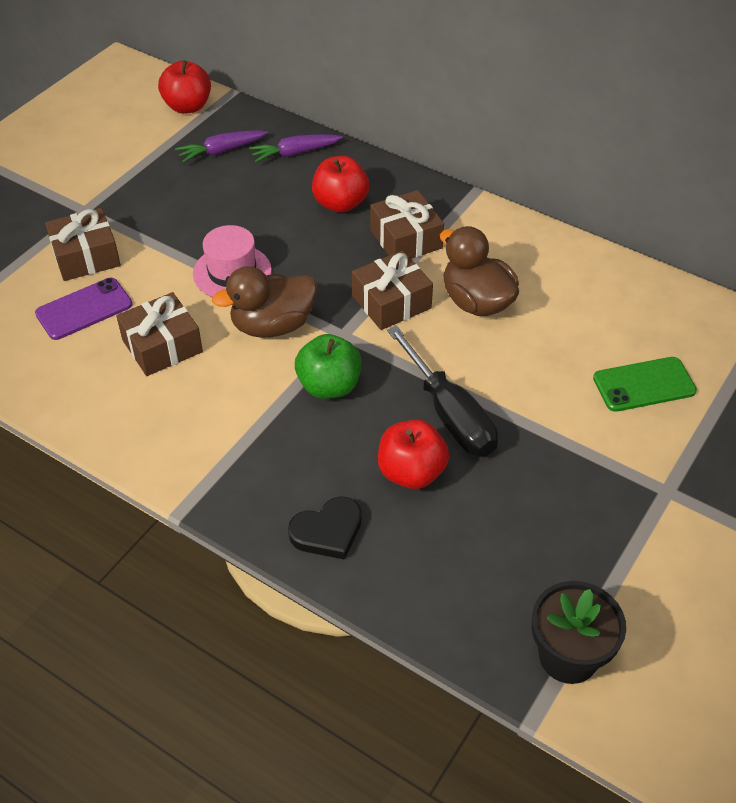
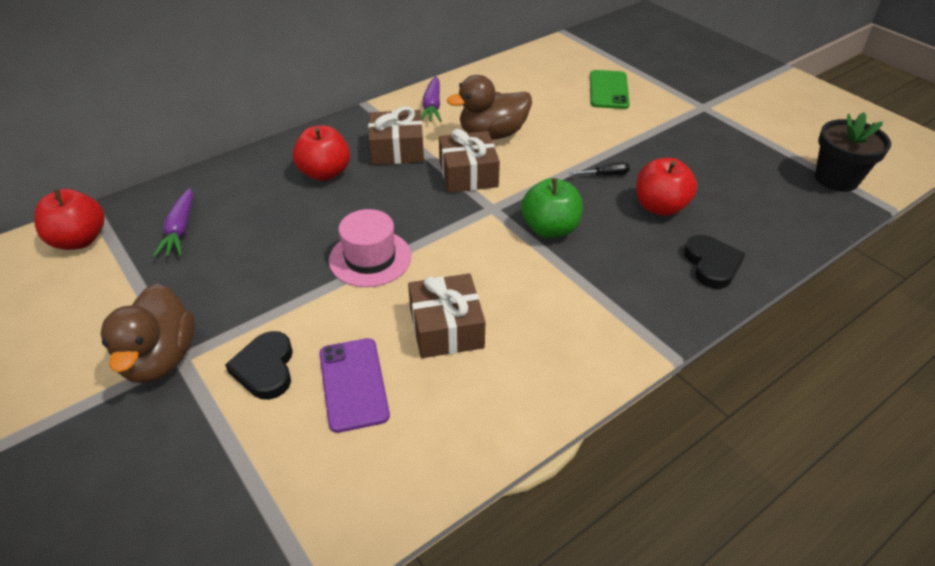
camera: 70 degrees left, 5 degrees down
brown gift [45,208,121,281] -> black heart [225,331,293,400]
brown duck [212,266,317,338] -> brown duck moved to [101,283,195,383]
purple carrot [249,135,343,162] -> purple carrot moved to [421,76,442,122]
black screwdriver [387,326,498,456] -> black screwdriver [569,162,630,176], size x0.41

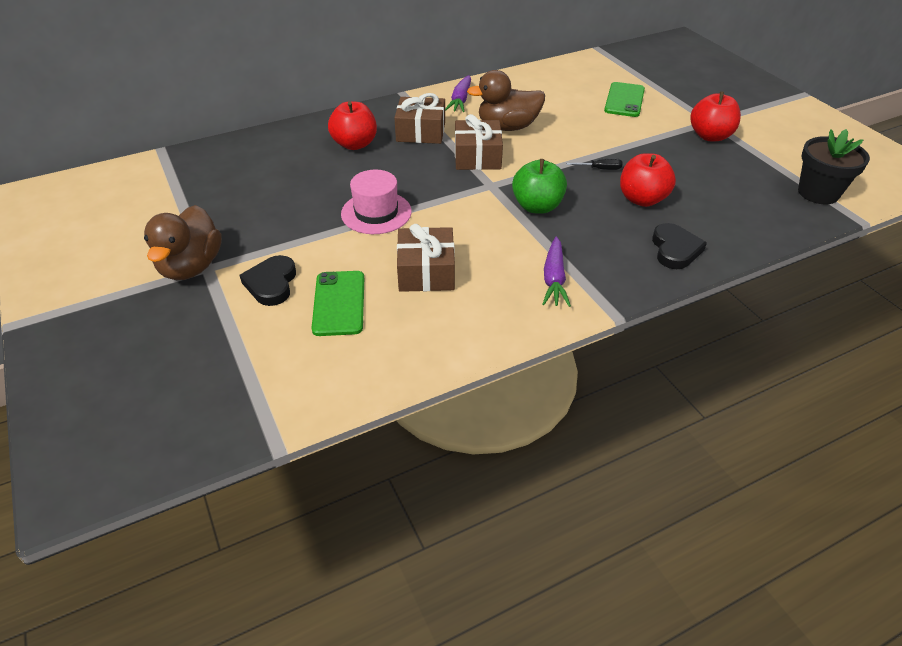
camera: 10 degrees right, 0 degrees up
red apple [34,189,105,250] -> red apple moved to [690,92,741,141]
purple carrot [153,188,193,257] -> purple carrot moved to [542,237,571,307]
purple phone [319,338,390,433] -> green phone [312,271,364,336]

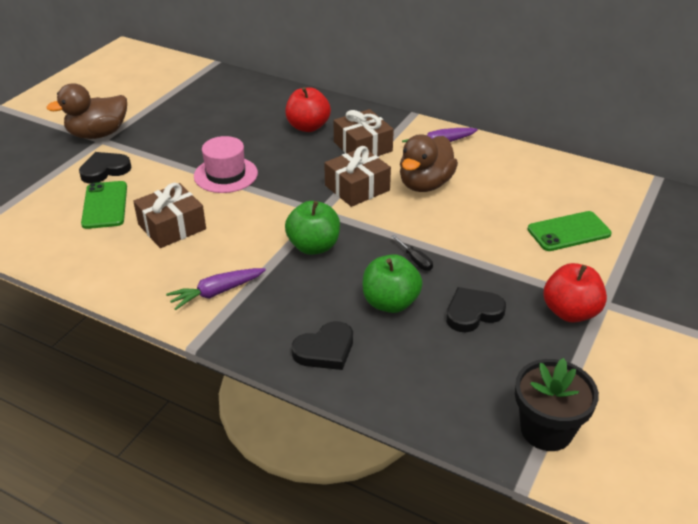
camera: 55 degrees right, 5 degrees down
green phone [312,271,364,336] -> green phone turned 60 degrees counterclockwise [81,181,127,229]
brown duck [467,70,545,131] -> brown duck turned 105 degrees counterclockwise [400,134,458,192]
red apple [620,153,676,207] -> green apple [363,254,422,313]
none -> black heart [446,287,506,333]

